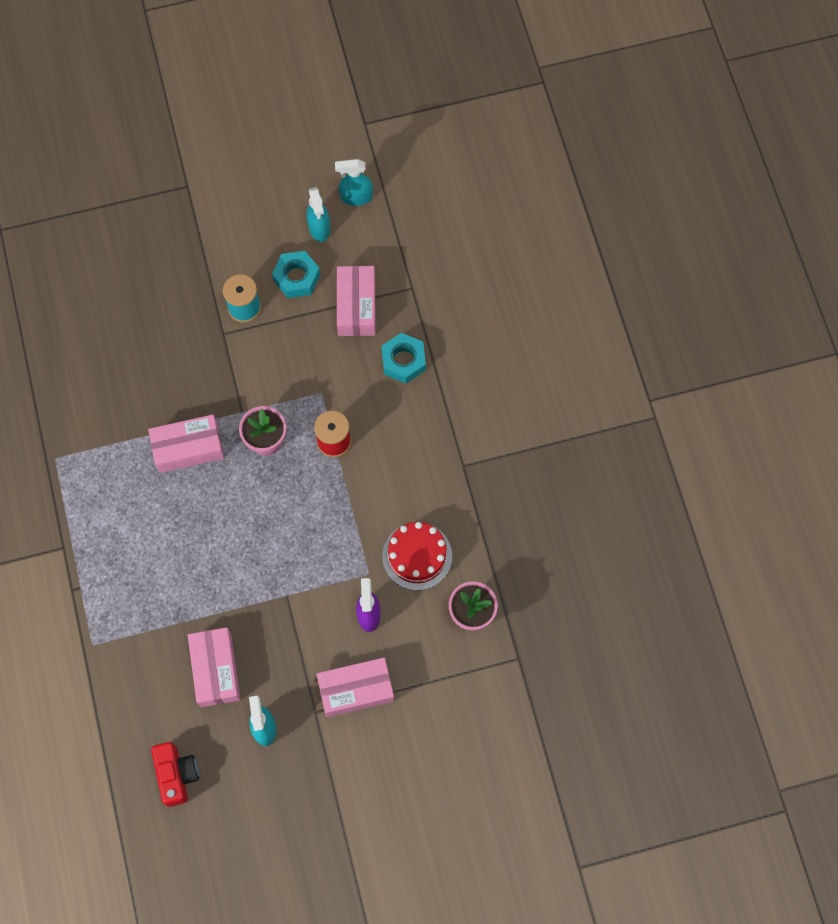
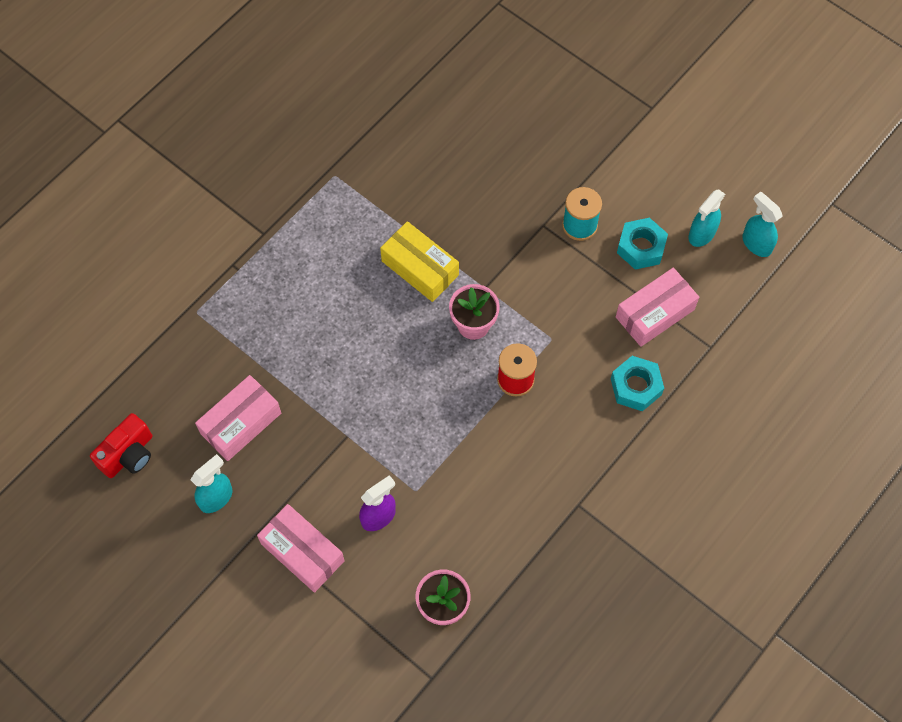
camera: 55 degrees right, 5 degrees down
pink box [148,415,224,473] -> yellow box [380,221,459,302]
red cake [382,522,452,590] -> none

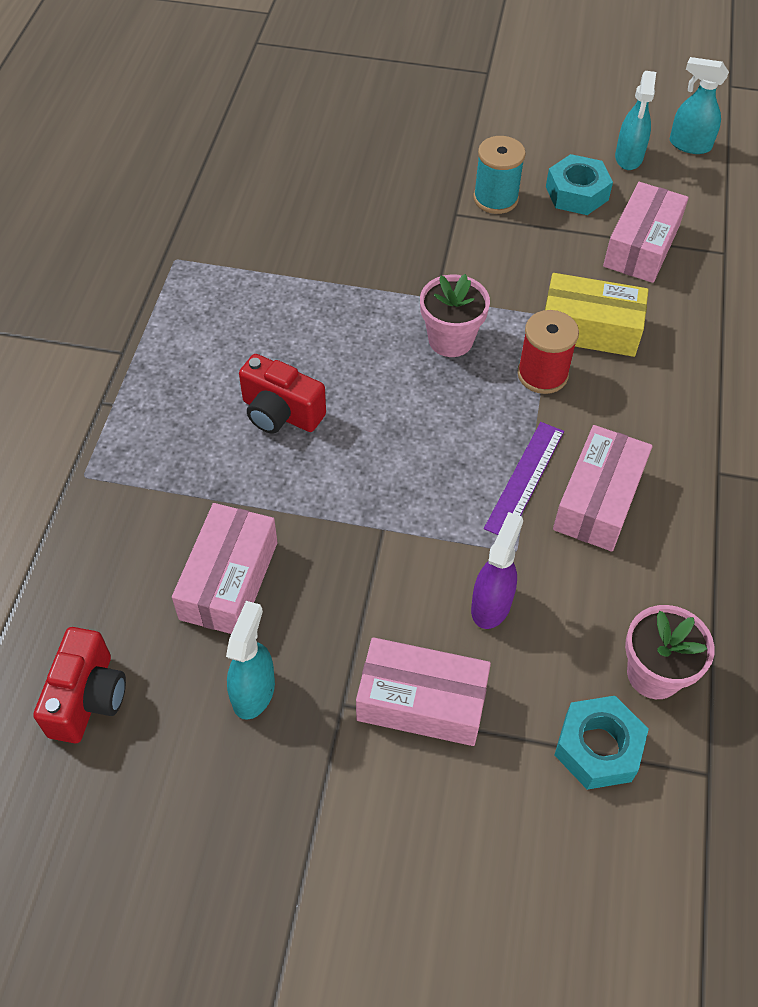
camera: 30 degrees left, 10 degrees down
yellow box [380,221,459,302] -> yellow box moved to [545,273,648,357]
turquoise nut [611,356,664,411] -> turquoise nut moved to [554,696,649,790]
none -> red camera [239,354,326,434]
none -> purple ruler [484,422,564,535]
none -> pink box [553,425,653,552]

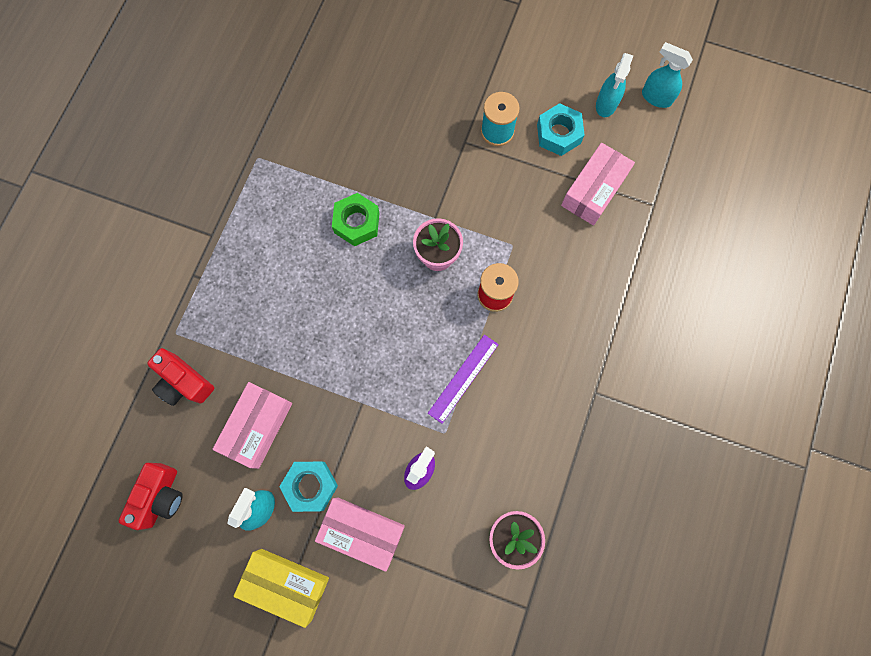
camera: 10 degrees right, 20 degrees up
red camera [239,354,326,434] -> red camera moved to [147,348,214,406]
yellow box [545,273,648,357] -> yellow box moved to [234,549,329,628]
pink box [553,425,653,552] -> none
turquoise nut [554,696,649,790] -> turquoise nut moved to [279,462,338,512]
none -> green nut [332,193,379,246]

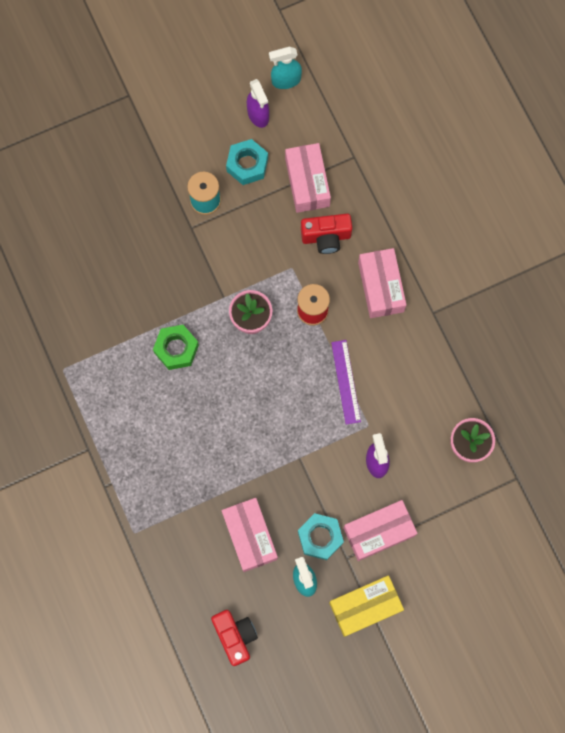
camera: 45 degrees left, 0 degrees up
red camera [147,348,214,406] -> red camera moved to [301,214,352,254]
turquoise spray bottle [596,53,633,117] -> purple spray bottle [247,79,269,128]
none -> pink box [358,248,407,318]

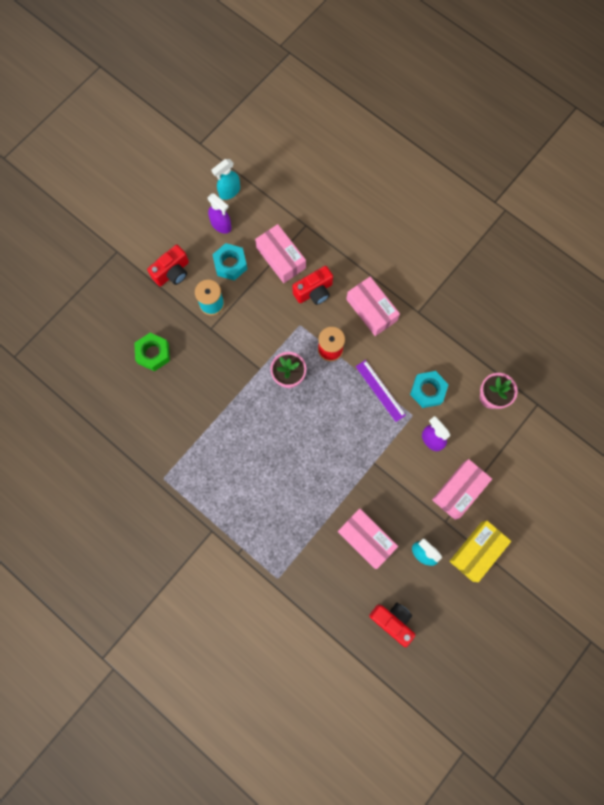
camera: 25 degrees left, 0 degrees up
green nut [153,325,199,370] -> green nut moved to [134,333,170,371]
turquoise nut [298,513,344,560] -> turquoise nut moved to [410,371,449,408]
none -> red camera [147,245,189,286]

